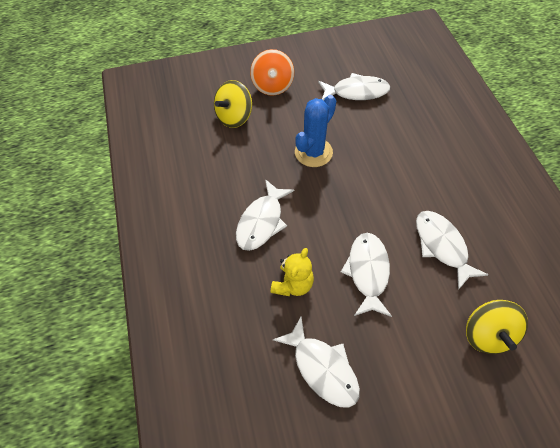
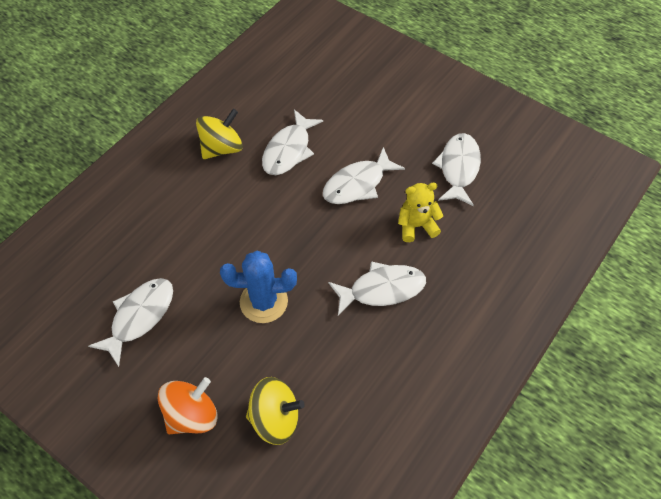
camera: 130 degrees left, 0 degrees up
white fish [318,73,390,101] -> white fish turned 75 degrees clockwise [88,278,173,367]
yellow spinning top [466,300,528,354] -> yellow spinning top moved to [196,109,243,159]

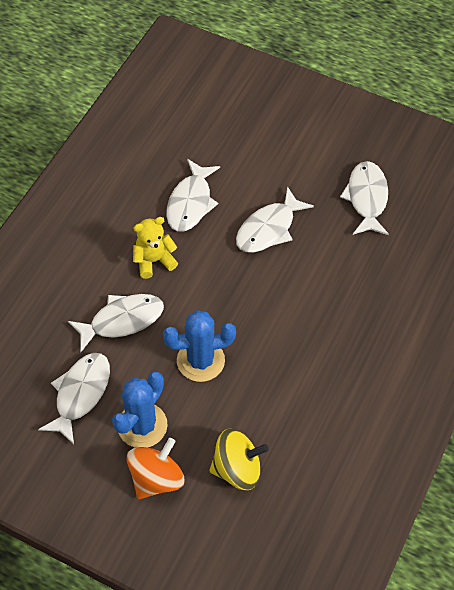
camera: 10 degrees left, 0 degrees up
yellow spinning top [196,109,243,159] -> none
white fish [328,261,426,316] -> white fish moved to [68,294,164,352]
yellow teddy bear [398,183,443,242] -> yellow teddy bear moved to [133,217,178,279]
none -> blue cactus [112,372,168,448]

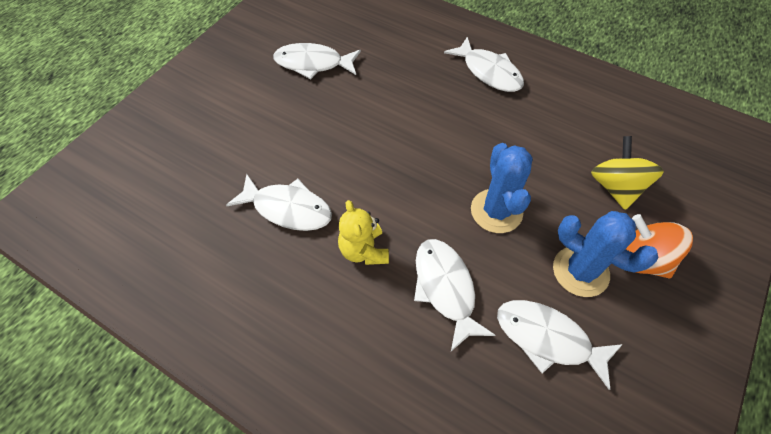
camera: 85 degrees left, 0 degrees up
white fish [236,186,314,252] -> white fish moved to [444,37,524,92]

